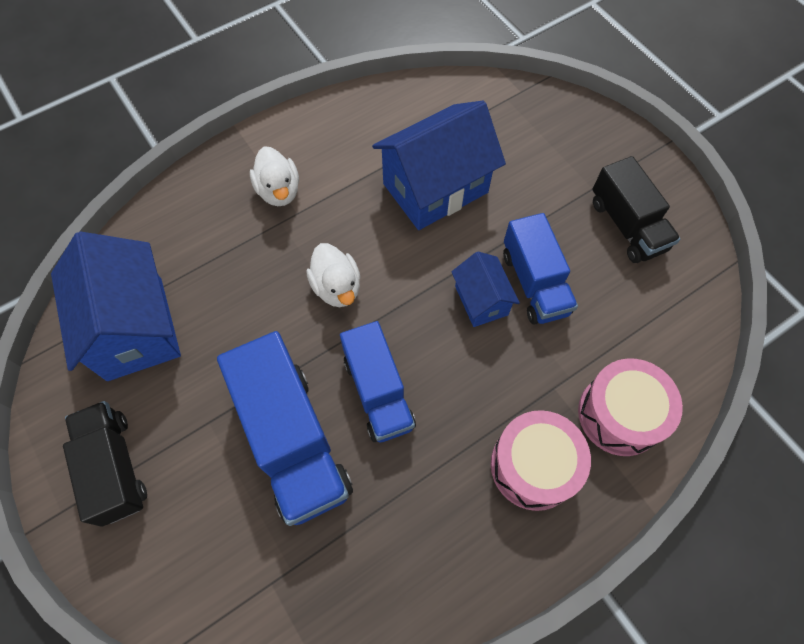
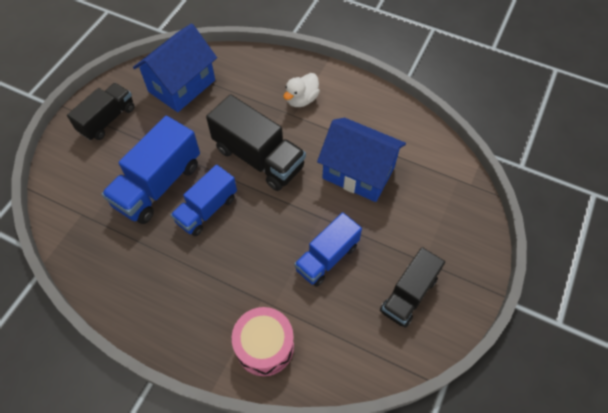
camera: 60 degrees right, 5 degrees down
white duck [306,243,360,307] -> black truck [206,94,306,191]
blue house [451,252,520,327] -> none
pink drum [491,410,591,511] -> none

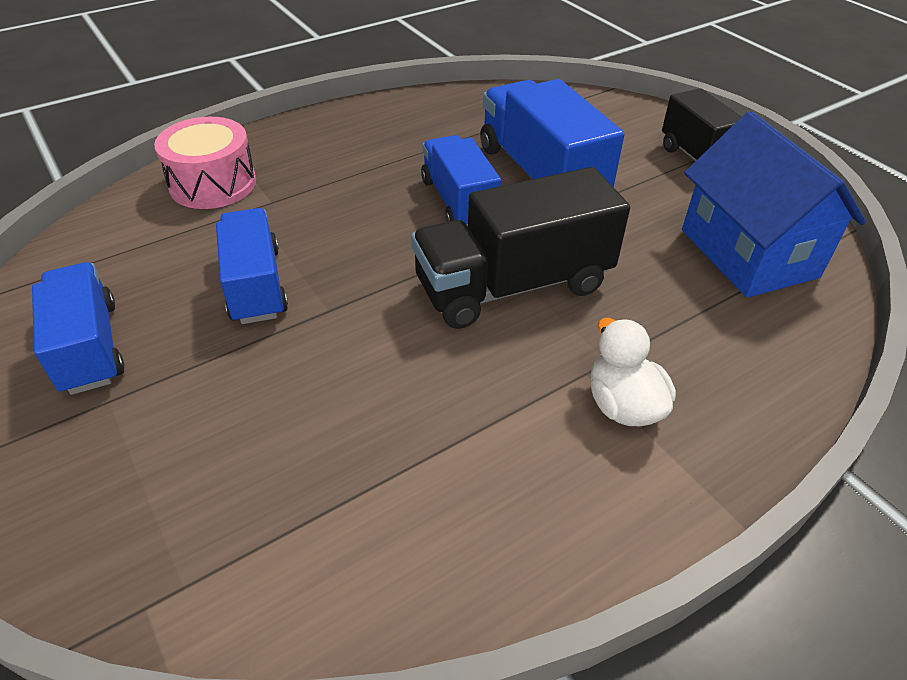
camera: 120 degrees right, 15 degrees down
blue house [317,118,406,202] -> none
black truck [380,247,445,328] -> blue truck [32,262,125,395]

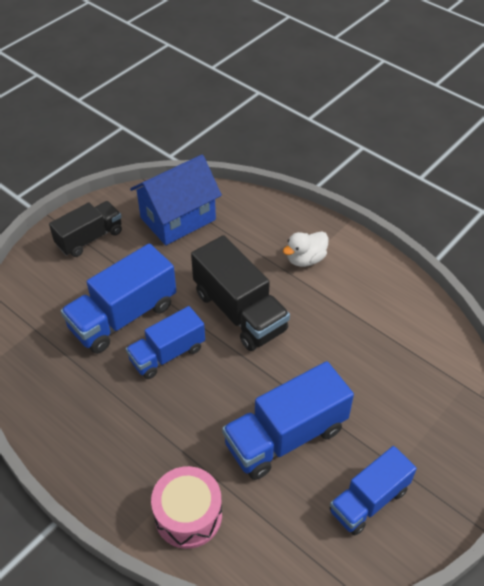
camera: 105 degrees left, 5 degrees up
blue truck [216,208,288,324] -> blue truck [222,361,354,480], size x1.50

